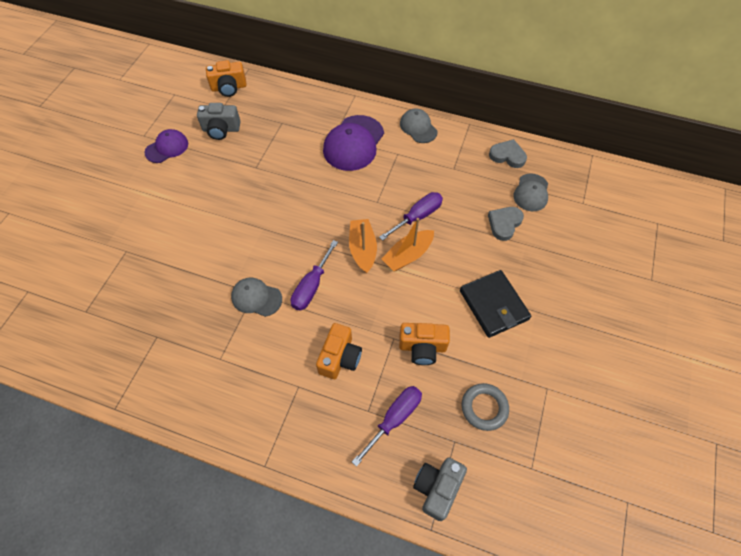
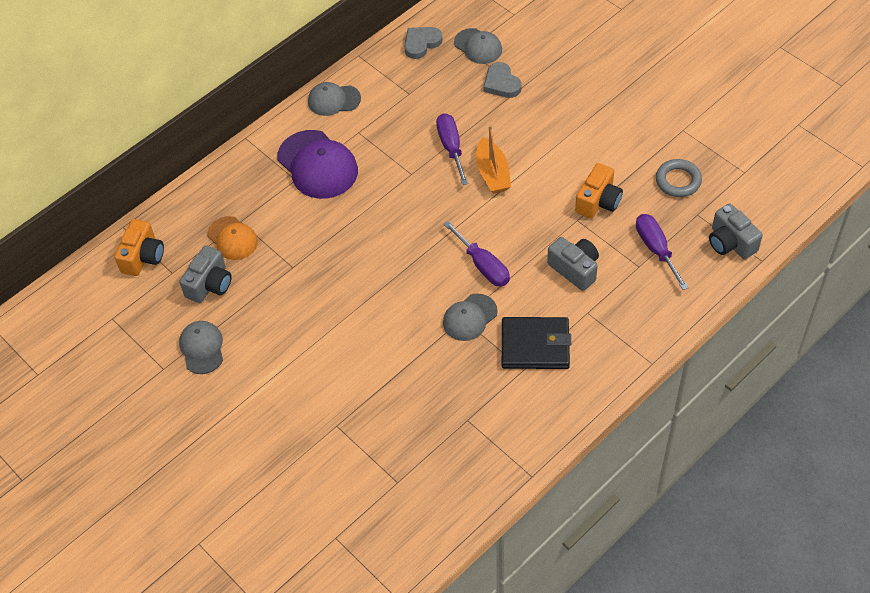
camera: 60 degrees left, 5 degrees down
purple cap [144,129,188,163] -> grey cap [179,321,223,374]
orange camera [316,323,362,379] -> grey camera [547,237,599,291]
orange boat [349,219,377,273] -> none
black wallet [460,270,531,338] -> black wallet moved to [502,317,571,369]
none -> orange cap [207,216,258,260]

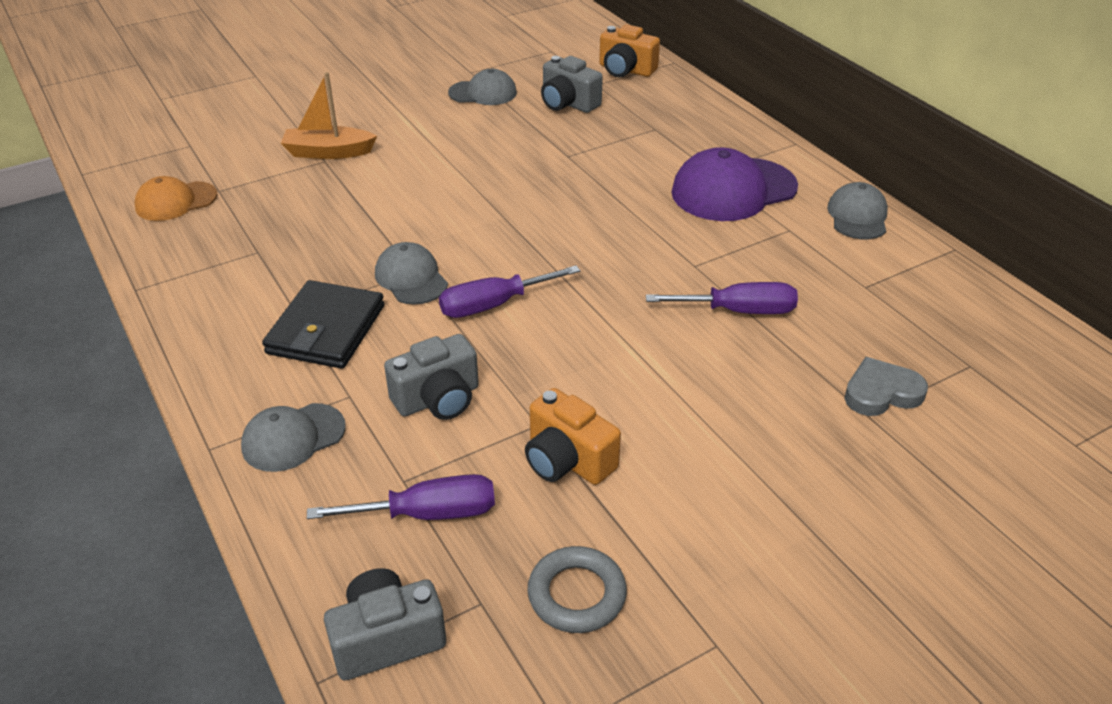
camera: 100 degrees right, 15 degrees down
orange cap [207,216,258,260] -> orange cap moved to [135,176,218,221]
grey heart [404,27,443,59] -> none
grey cap [454,28,502,64] -> grey cap moved to [241,403,346,472]
orange boat [476,125,511,194] -> orange boat moved to [281,72,377,159]

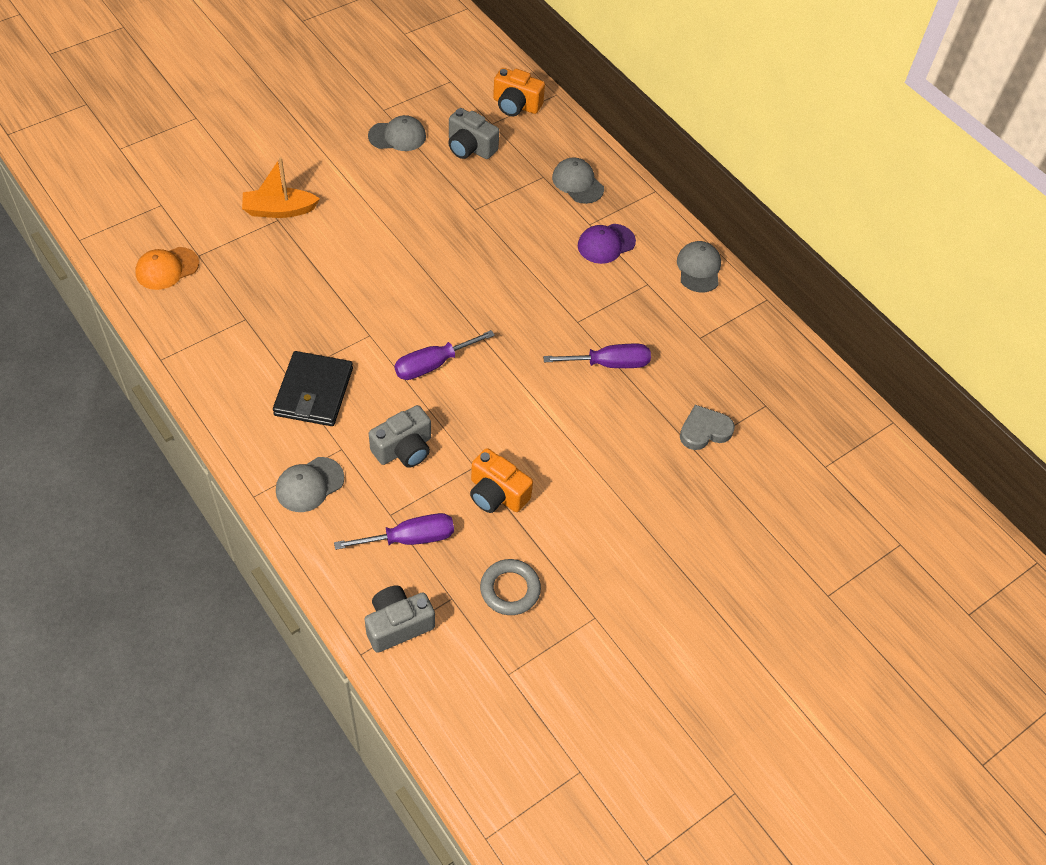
camera: 10 degrees left, 15 degrees up
grey cap [375,242,448,305] -> grey cap moved to [552,157,604,204]
purple cap [671,147,798,221] -> purple cap [578,224,636,264], size x0.60

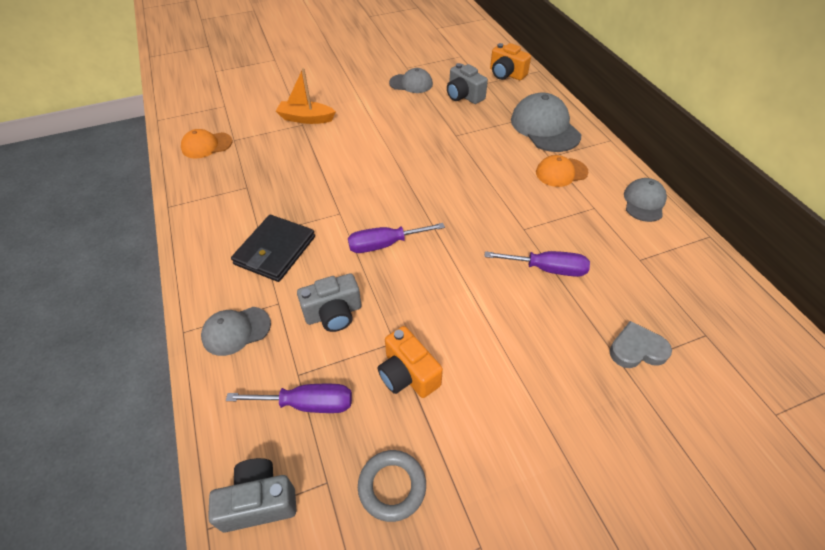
camera: 20 degrees right, 5 degrees down
grey cap [552,157,604,204] -> grey cap [511,93,582,152], size x1.66
purple cap [578,224,636,264] -> orange cap [536,155,588,187]

